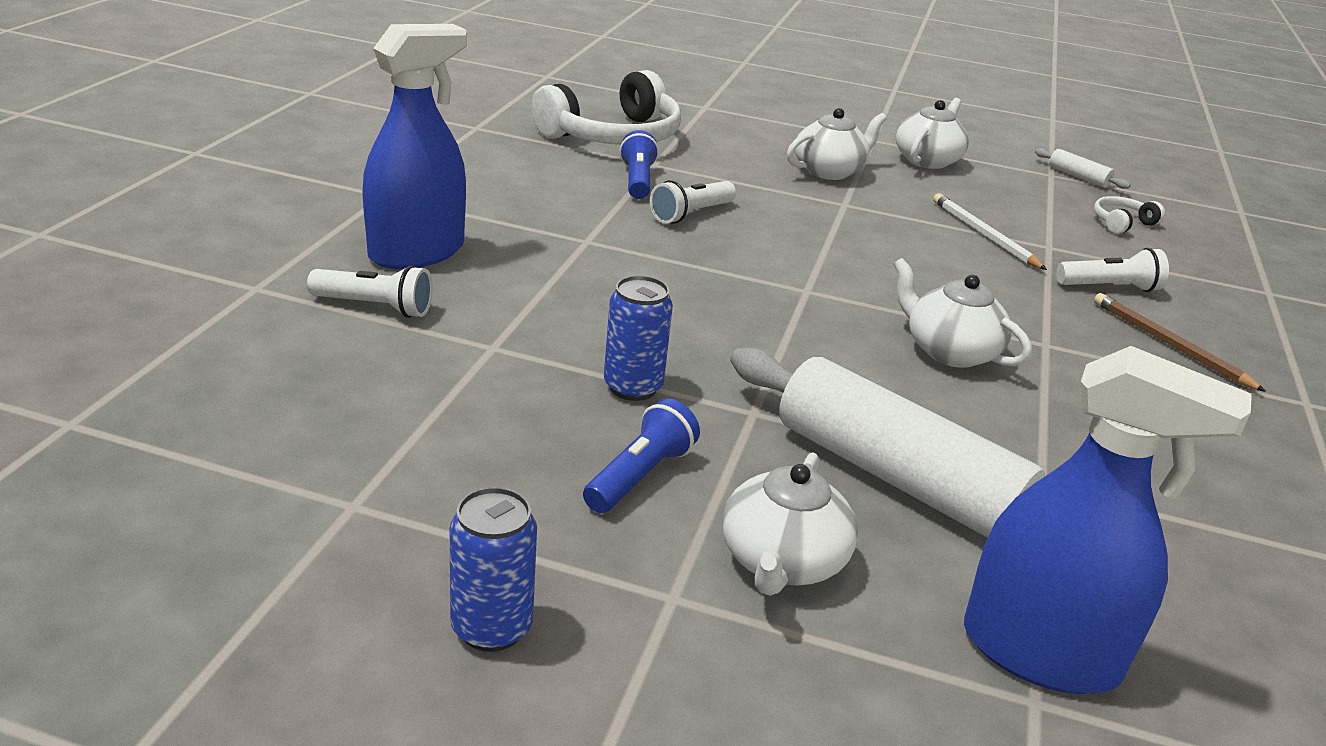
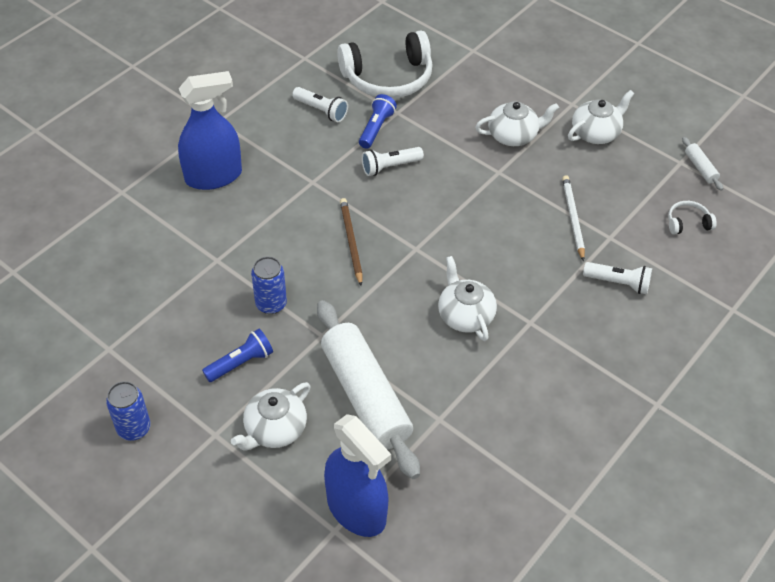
camera: 25 degrees right, 20 degrees up
white flashlight [307,265,433,318] -> white flashlight moved to [292,87,348,122]
brown pencil [1094,293,1266,392] -> brown pencil moved to [340,198,363,286]

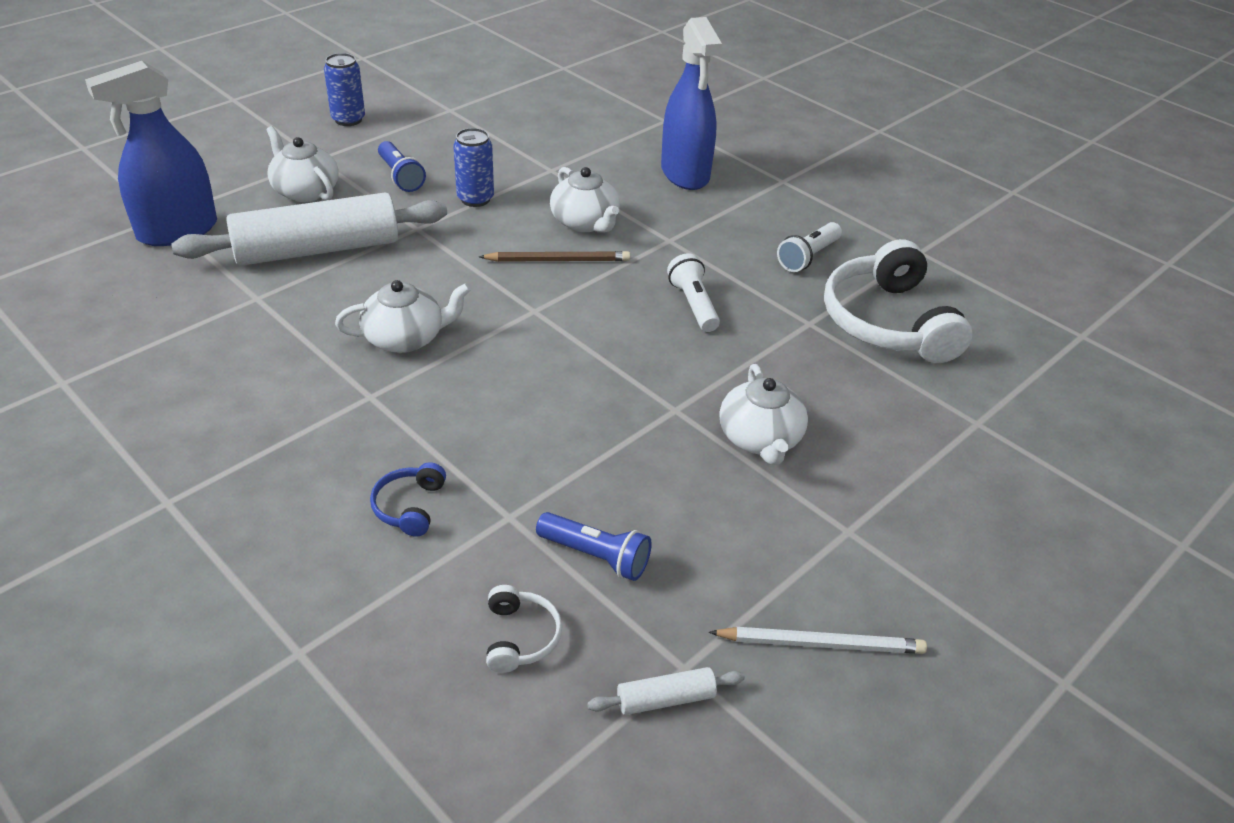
camera: 95 degrees right, 10 degrees down
blue flashlight [359,94,397,149] -> blue flashlight moved to [536,512,652,581]
white pencil [562,176,585,261] -> white pencil moved to [709,627,927,654]
white teapot [568,90,634,144] -> white teapot moved to [550,167,620,233]
white flashlight [583,262,652,294] -> blue headphones [370,462,446,537]

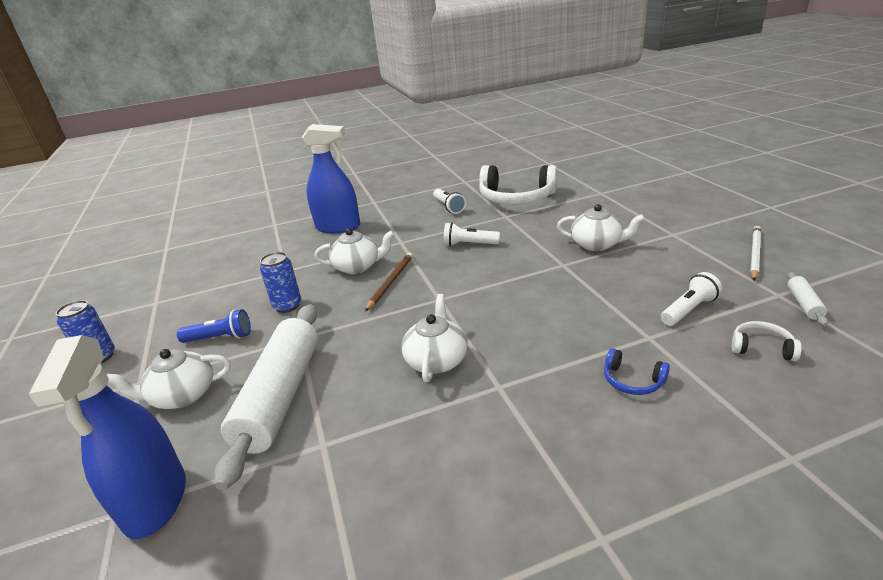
camera: 60 degrees left, 10 degrees down
blue flashlight [536,512,652,581] -> white flashlight [661,272,722,326]

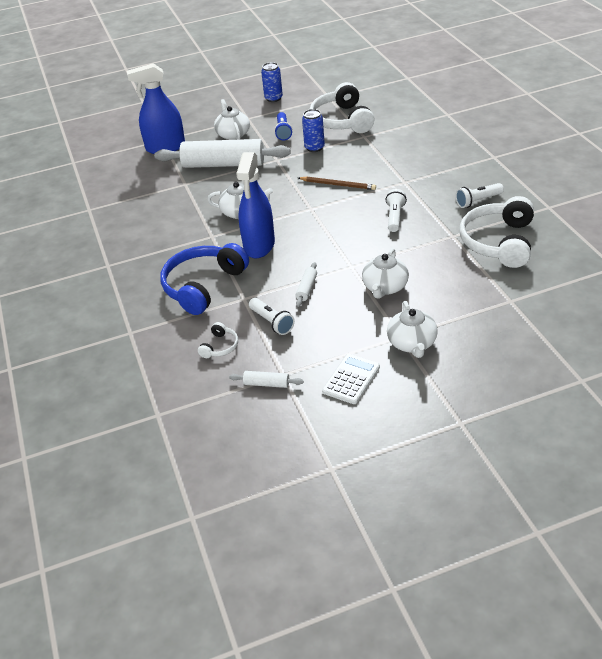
camera: 90 degrees right, 10 degrees up
blue spray bottle [302,124,360,234] -> blue spray bottle moved to [236,152,275,258]
white teapot [314,228,395,274] -> white teapot moved to [387,301,438,358]
blue headphones [604,348,670,395] -> blue headphones [160,243,249,315], size x2.27
white pencil [750,226,761,281] -> white calculator [322,354,380,404]
none -> white rolling pin [296,262,317,307]
none -> white headphones [309,82,375,133]

